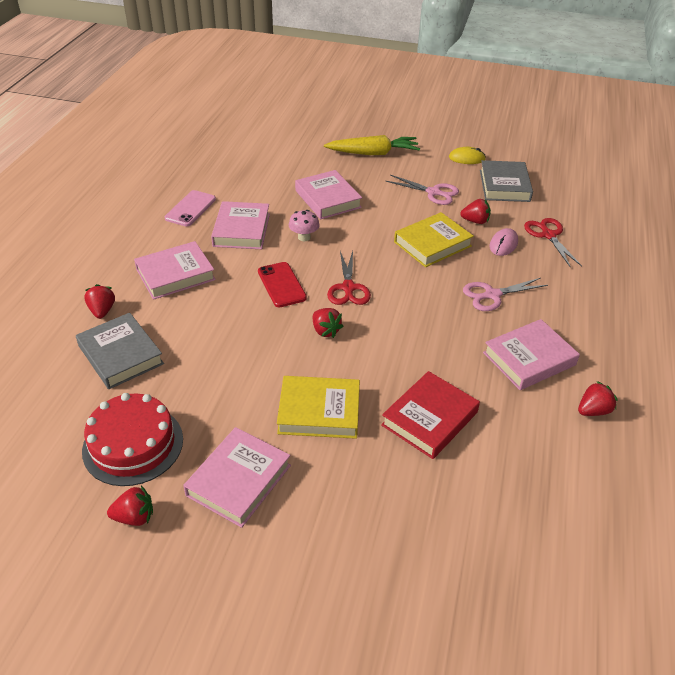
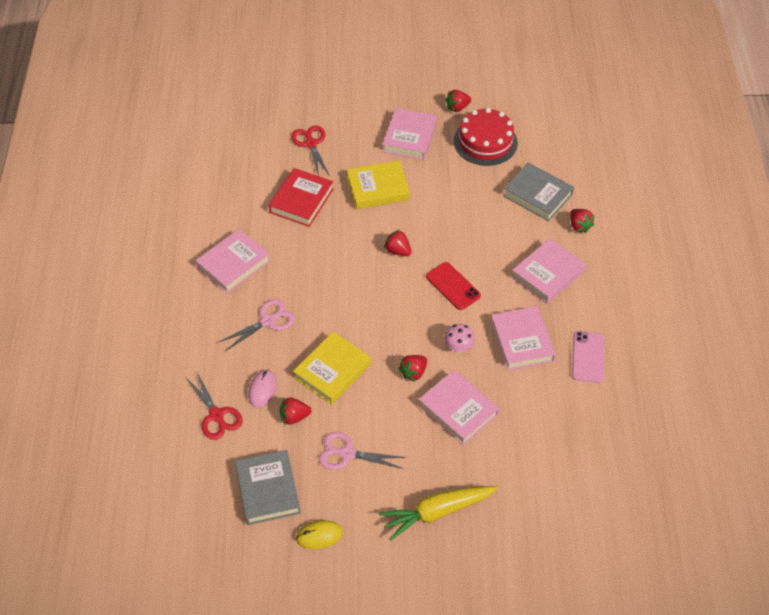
camera: 165 degrees right, 10 degrees up
red scissors [327,251,371,305] -> red scissors moved to [291,125,330,176]
red strawberry [578,381,618,416] -> red strawberry moved to [399,355,427,382]

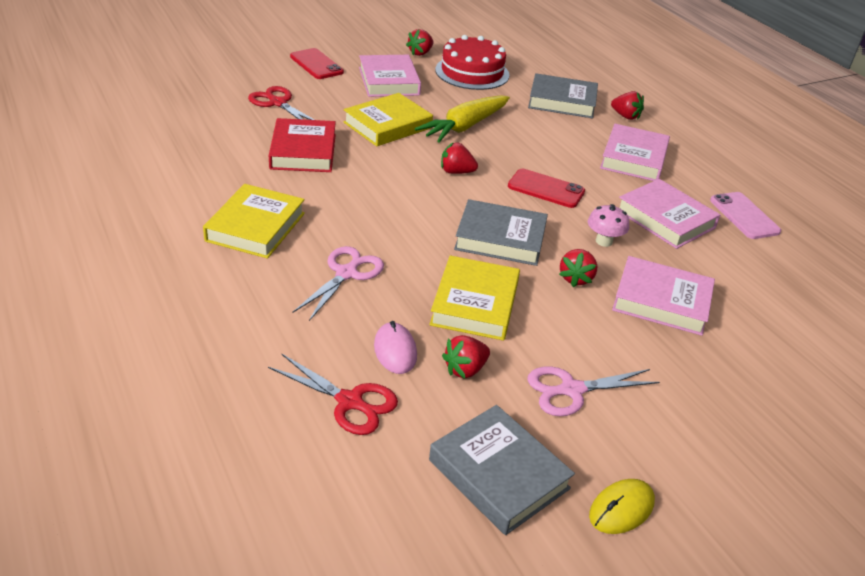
camera: 30 degrees left, 15 degrees down
pink book [195,229,270,294] -> yellow book [203,184,305,259]
yellow carrot [379,486,498,541] -> yellow carrot moved to [415,95,510,142]
none -> red phone [290,48,344,79]
none -> grey book [454,199,548,266]

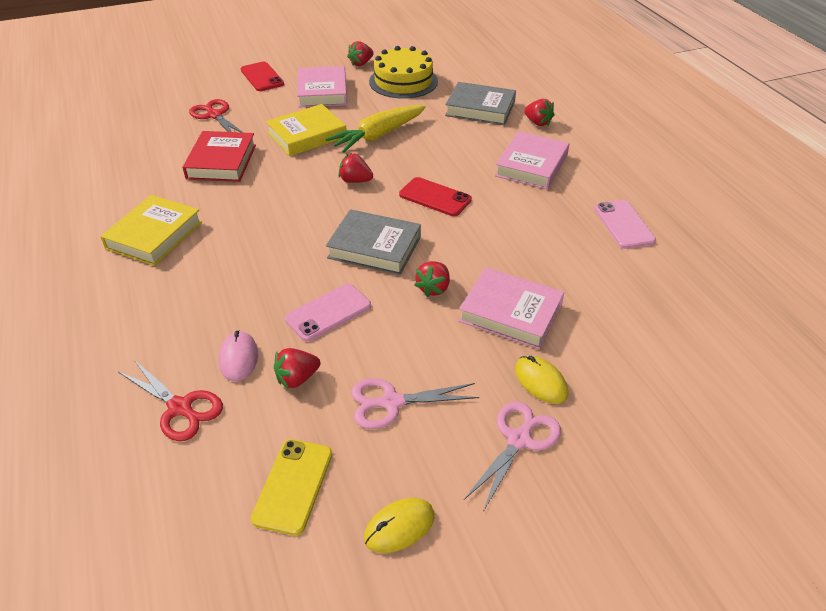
camera: 10 degrees right, 5 degrees up
pink scissors [292,246,384,321] -> pink scissors moved to [464,401,561,512]
yellow book [429,255,520,341] -> pink phone [285,284,371,342]
grey book [429,405,575,535] -> yellow phone [251,439,332,536]
red cake [435,35,510,90] -> yellow cake [369,46,438,99]
pink mushroom [588,204,629,247] -> none
pink book [619,179,720,249] -> none
none -> yellow mouse [515,356,568,404]

